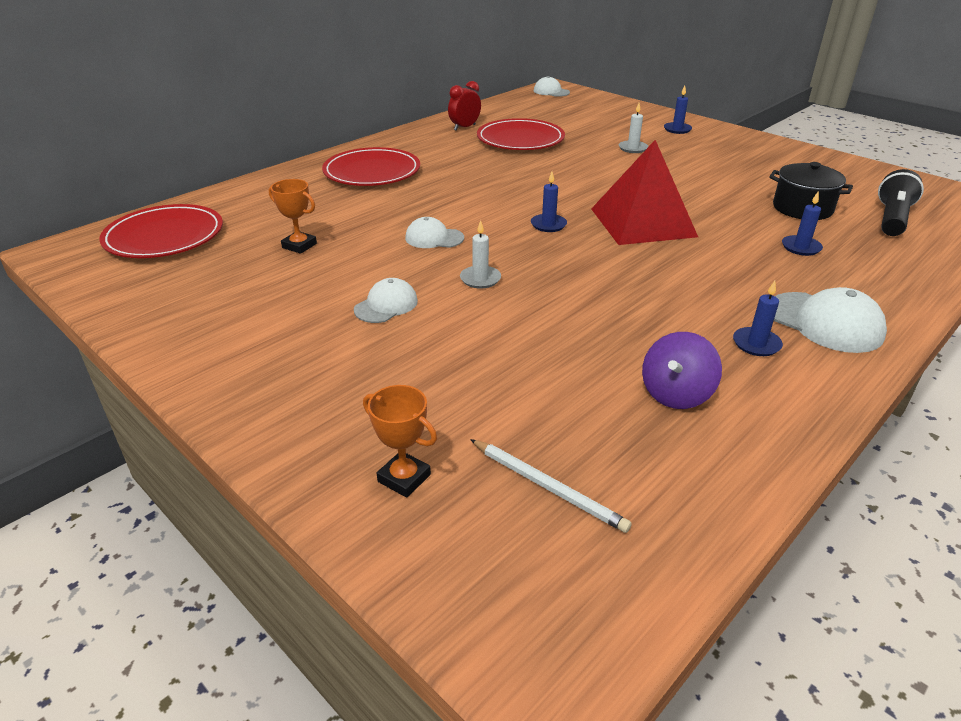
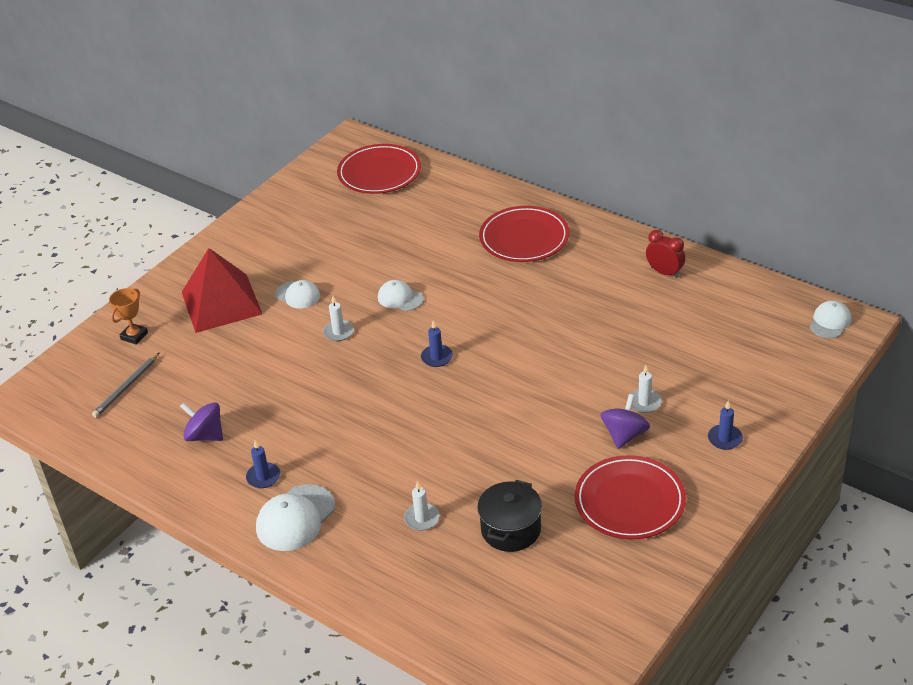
camera: 85 degrees right, 5 degrees up
orange trophy [269,179,317,254] -> none
white cap [405,217,464,248] -> white cap turned 60 degrees counterclockwise [378,280,424,311]
white pencil [470,439,632,533] -> grey pencil [92,352,160,418]
red plate [477,118,565,150] -> red plate moved to [575,455,686,539]
red pyramid [591,140,698,245] -> red pyramid moved to [182,248,262,333]
blue candle [782,191,823,256] -> white candle [404,481,440,531]
black flashlight [878,169,924,236] -> none
none -> purple spinning top [600,394,650,449]

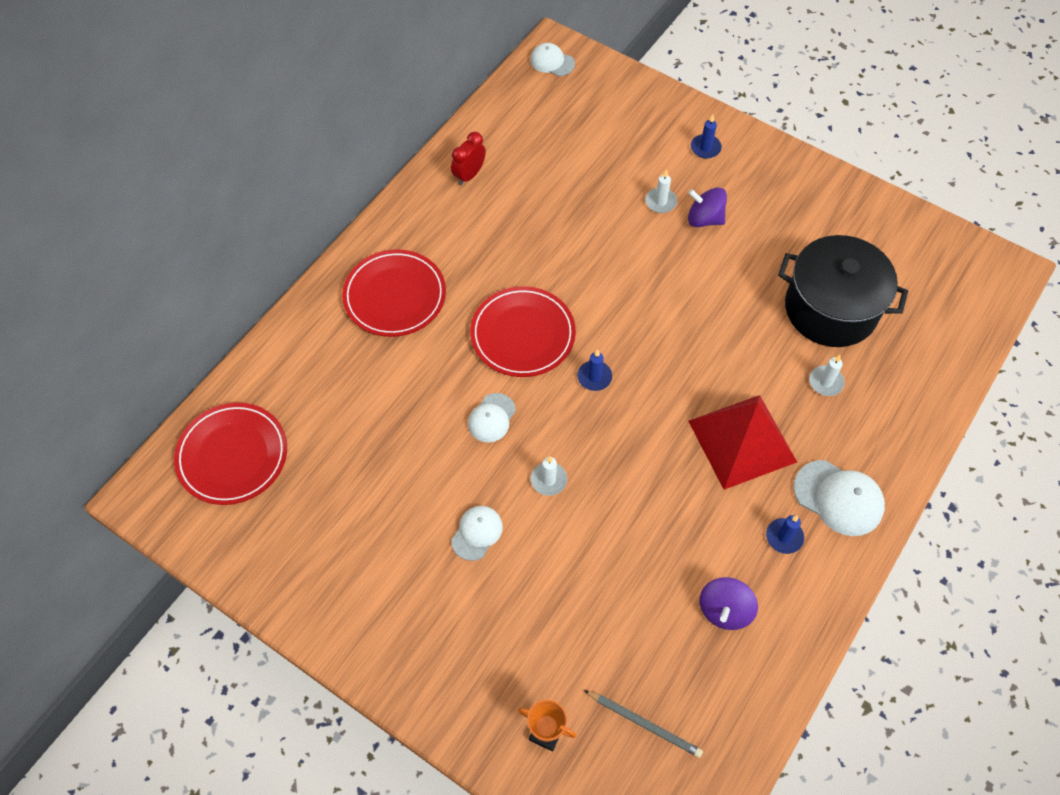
camera: 95 degrees left, 20 degrees up
red pyramid [182,248,262,333] -> red pyramid moved to [688,395,797,490]
black pot [477,480,542,552] -> black pot [778,235,908,347], size x1.67
red plate [575,455,686,539] -> red plate moved to [470,286,576,377]

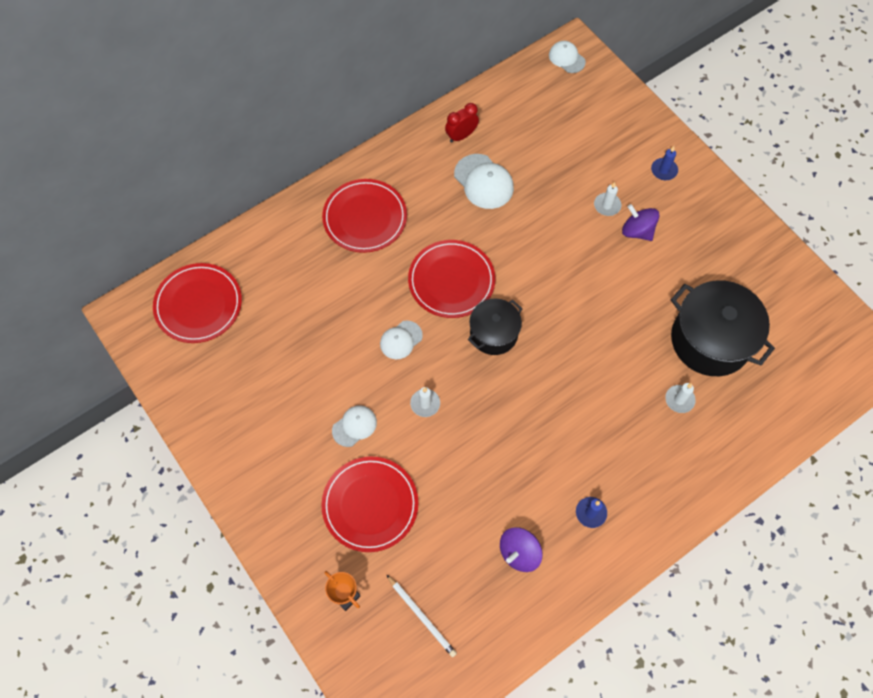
camera: 20 degrees right, 5 degrees up
blue candle [577,350,612,391] -> black pot [468,298,522,355]
grey pencil [584,690,703,758] -> white pencil [386,574,457,657]
red pyramid [688,395,797,490] -> none
white cap [794,460,885,536] -> white cap moved to [454,154,514,209]
none -> red plate [321,456,418,552]

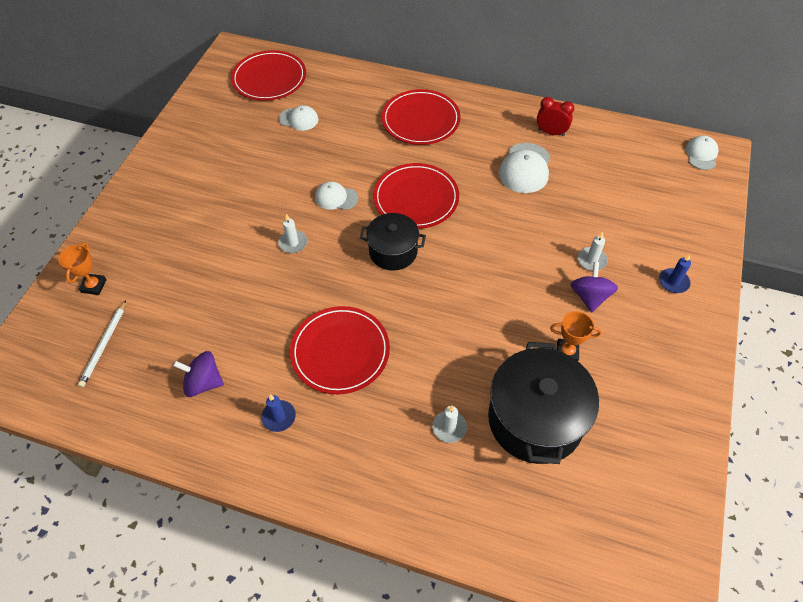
camera: 55 degrees right, 10 degrees down
red plate [321,456,418,552] -> red plate moved to [290,306,390,394]
white cap [332,405,377,447] -> white cap moved to [279,105,318,131]
none -> orange trophy [550,311,602,361]

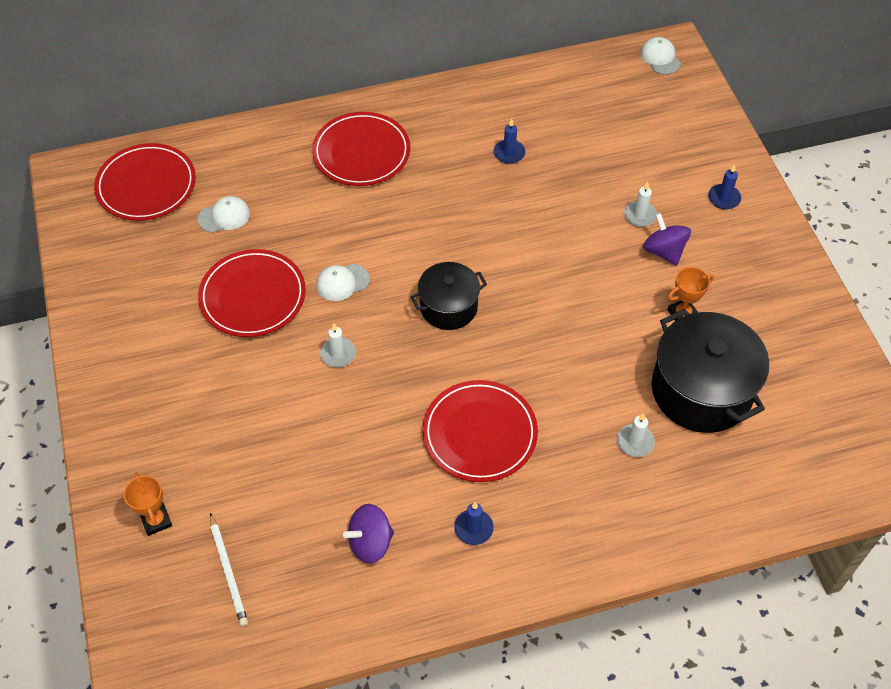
camera: 35 degrees left, 0 degrees up
red plate [373,163,459,229] -> red plate moved to [198,249,306,337]
white cap [499,143,550,193] -> blue candle [494,118,525,164]
red clock [537,97,574,136] -> none

